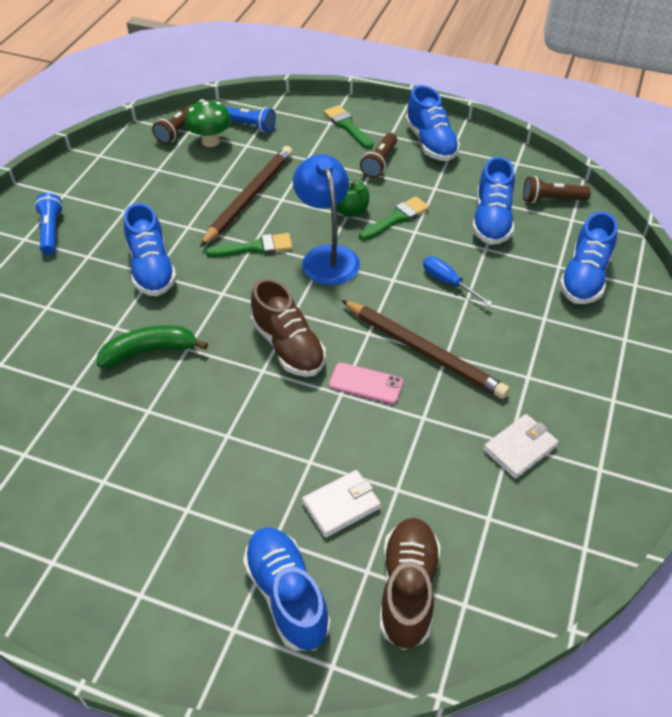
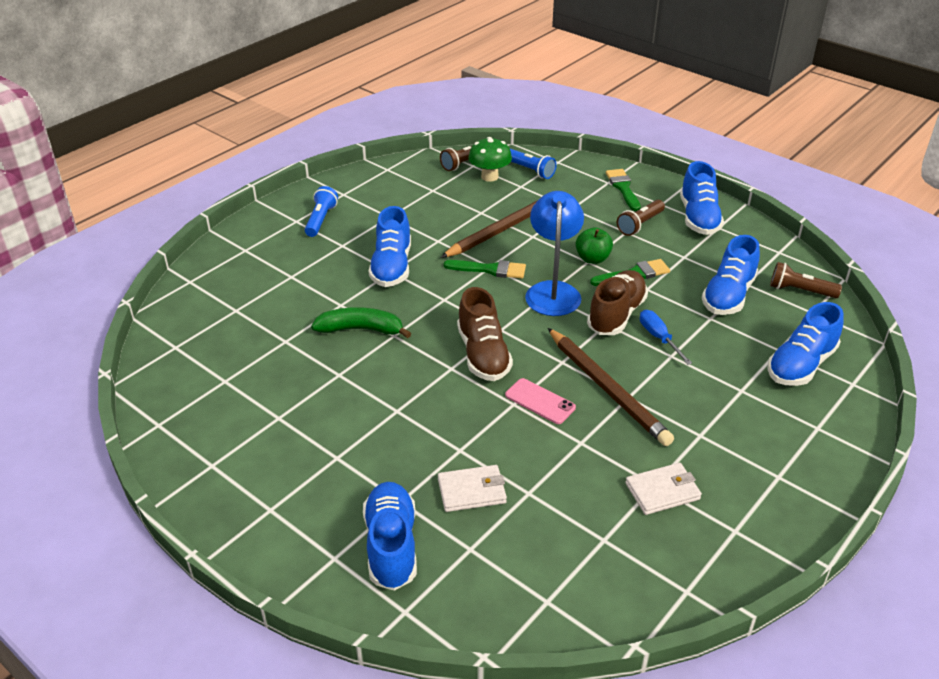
camera: 20 degrees right, 10 degrees down
brown shoe [380,518,441,650] -> brown shoe moved to [587,270,648,335]

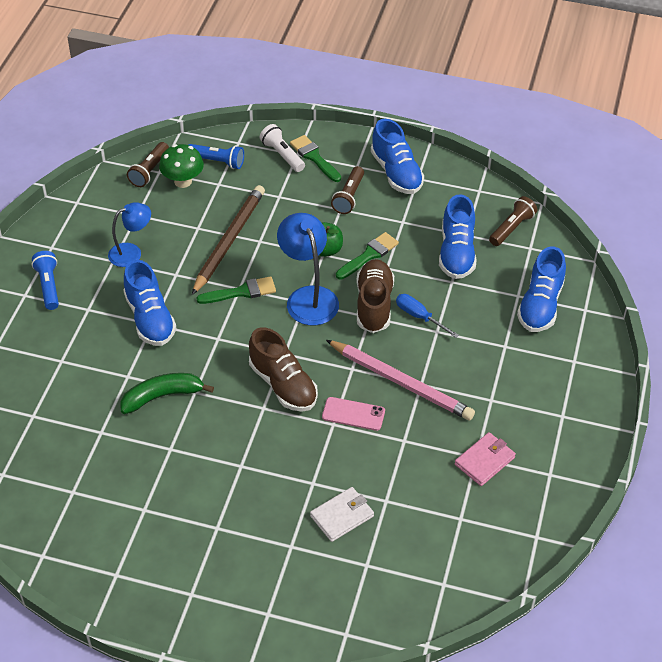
camera: 25 degrees left, 10 degrees up
blue shoe [363,482,417,591] -> none
brown pencil [548,328,674,446] -> pink pencil [326,340,475,420]
white wallet [625,463,702,515] -> pink wallet [455,432,516,486]
brown flashlight [770,262,842,298] -> brown flashlight turned 135 degrees clockwise [489,196,537,246]
none -> blue lamp [108,202,151,267]
none -> white flashlight [260,124,305,172]

